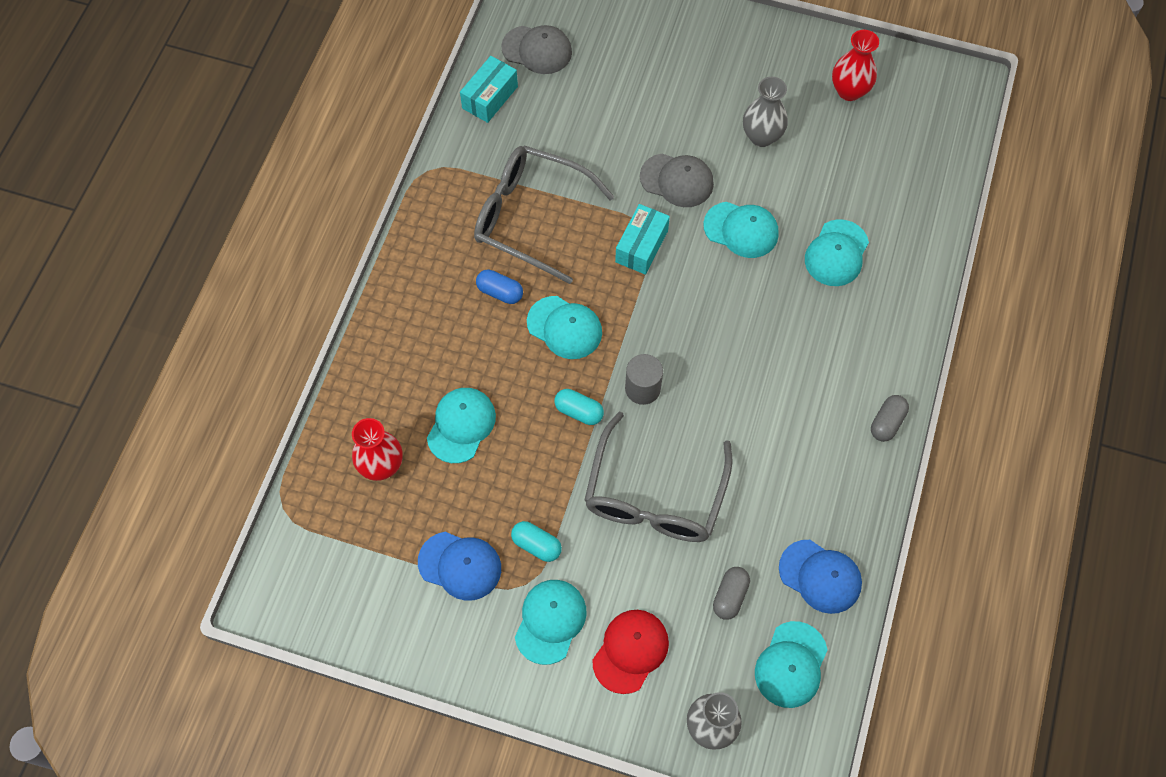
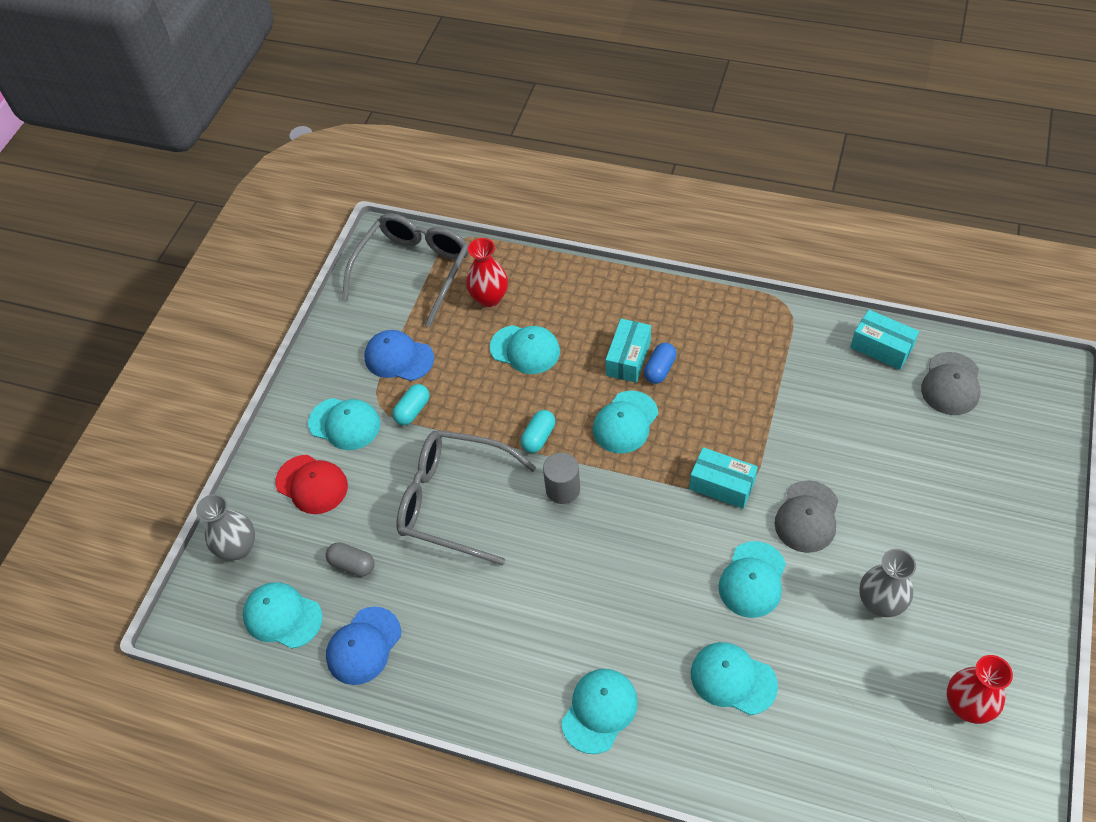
camera: 95 degrees right, 10 degrees down
blue cap [418,532,501,601] -> blue cap turned 90 degrees clockwise [364,330,434,381]
grey glasses [474,145,615,284] -> grey glasses moved to [342,213,469,327]
grey capsule [871,395,909,442] -> none
none -> turquoise cap [561,669,638,754]
none -> turquoise box [606,319,651,383]

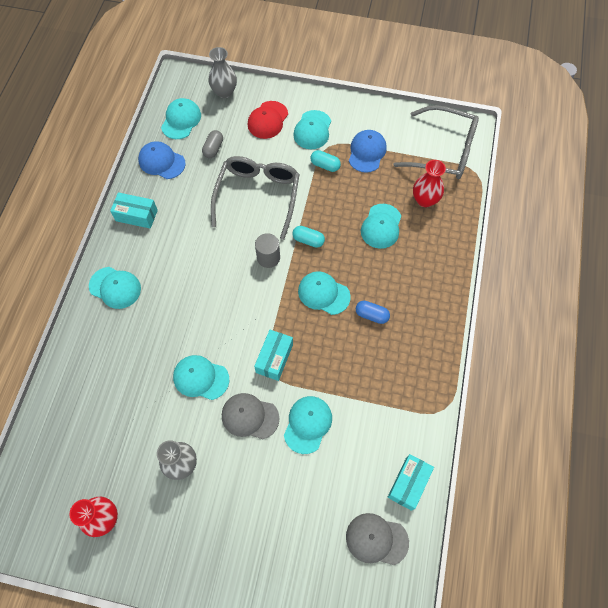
camera: 80 degrees right, 10 degrees up
turquoise box [606,319,651,383] -> turquoise box moved to [110,192,158,229]
turquoise cap [691,642,778,715] -> turquoise cap moved to [284,396,332,454]

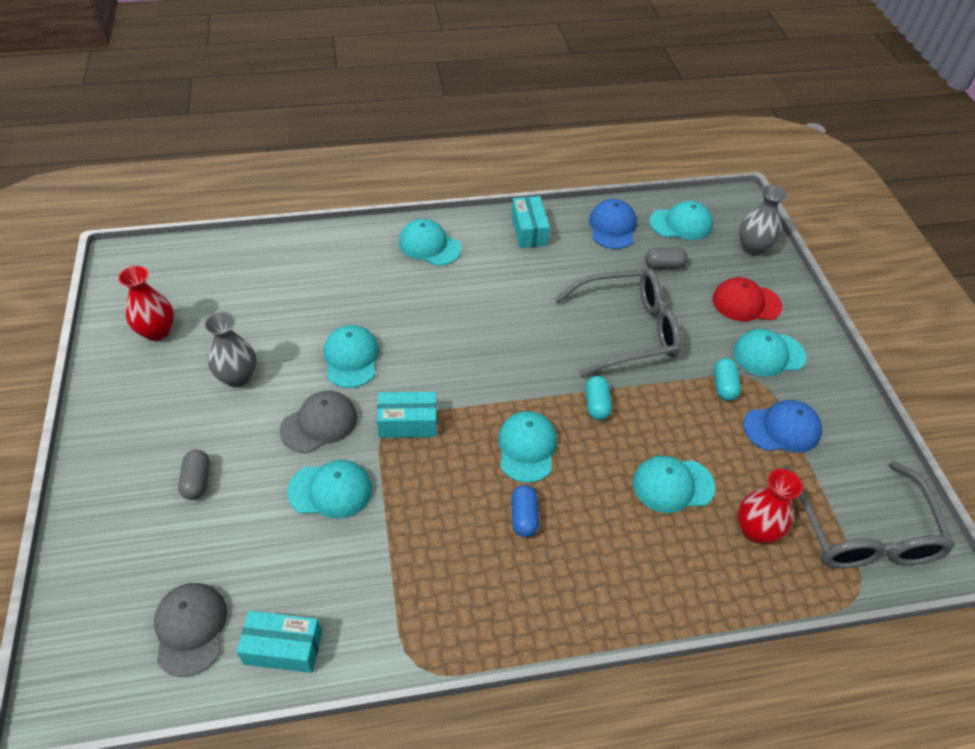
camera: 65 degrees right, 15 degrees down
turquoise cap [89,267,141,309] -> turquoise cap turned 120 degrees clockwise [399,219,461,266]
grey cap [222,393,279,439] -> grey cap turned 60 degrees clockwise [280,391,357,453]
grey cylinder [255,233,280,268] -> none
none -> grey capsule [178,450,210,500]

